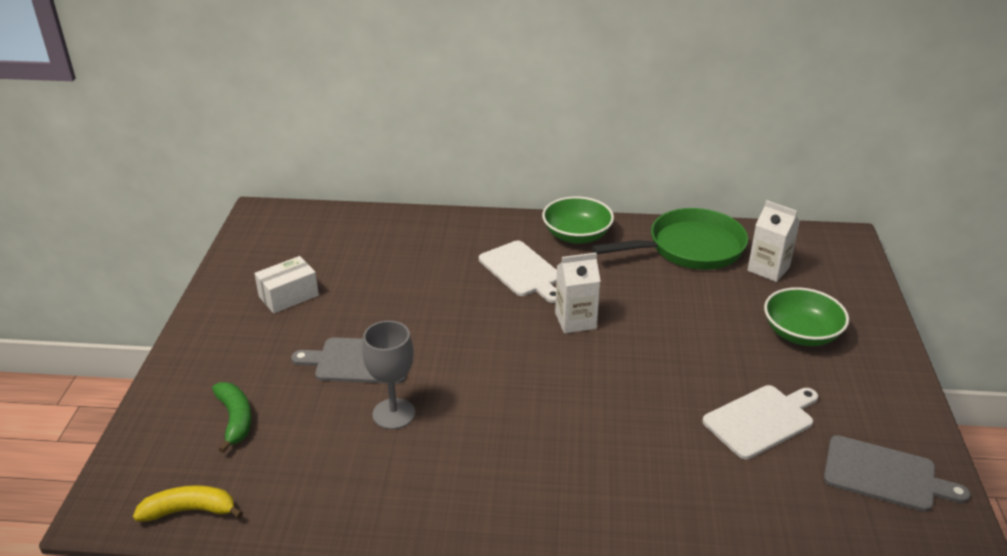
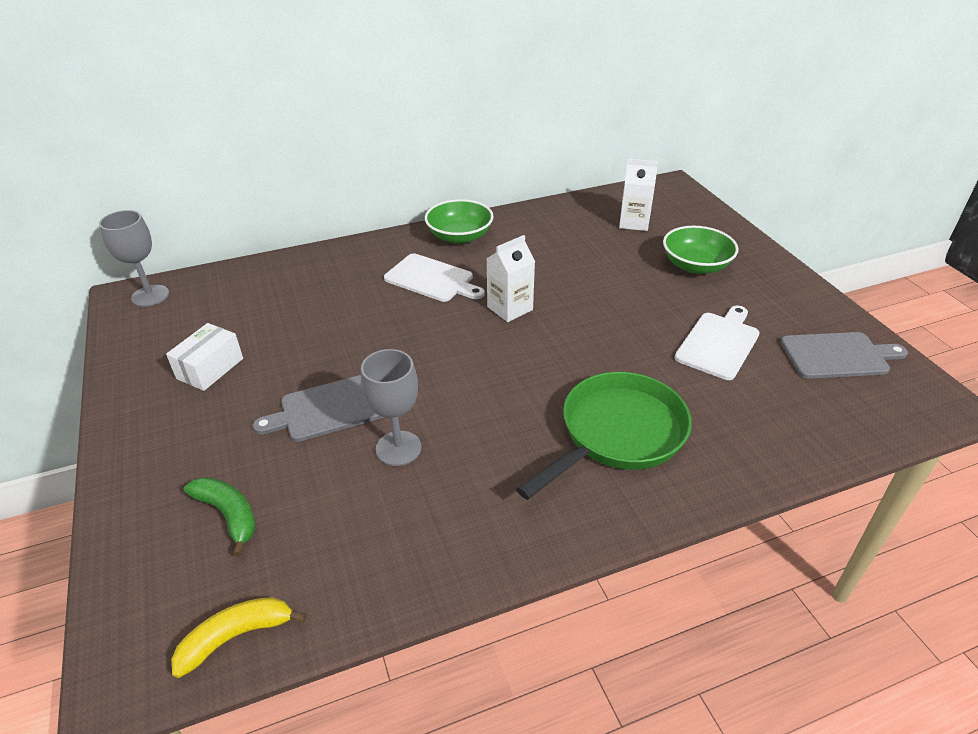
camera: 25 degrees left, 5 degrees up
green pan [592,208,748,270] -> green pan moved to [516,372,692,500]
none -> grey goblet [99,210,169,307]

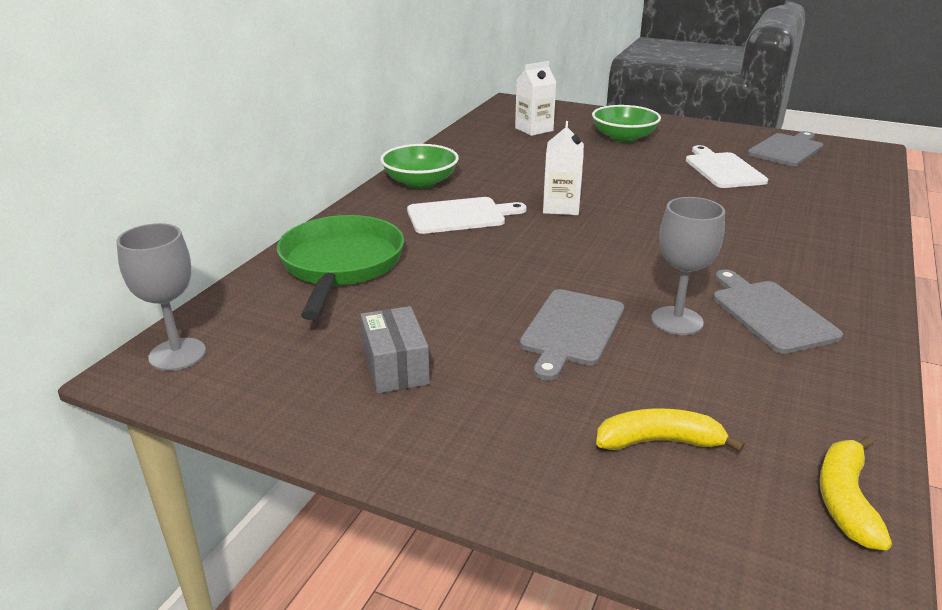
camera: 45 degrees left, 10 degrees down
white box [166,323,243,391] -> grey box [360,306,430,394]
green banana [184,477,256,557] -> yellow banana [596,408,745,452]
green pan [516,372,692,500] -> green pan moved to [277,215,404,320]
none -> grey cutting board [713,270,843,354]

